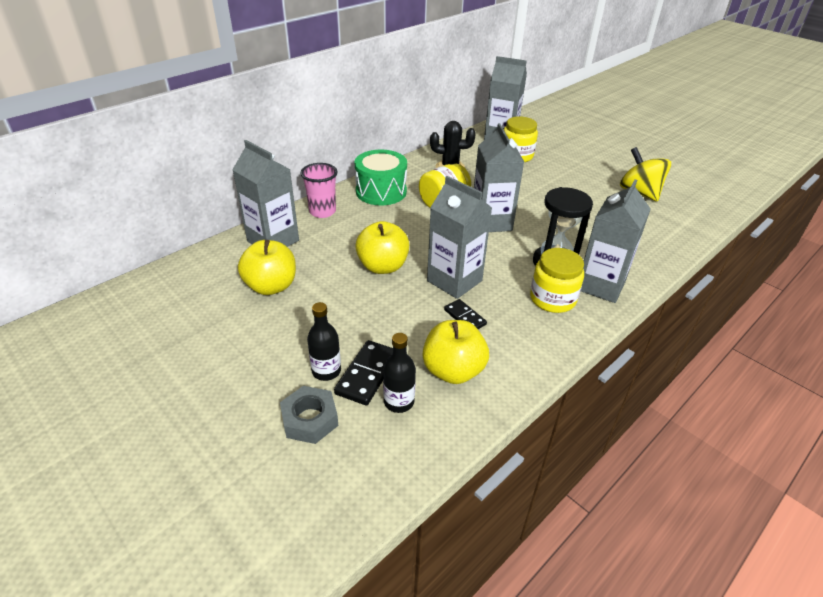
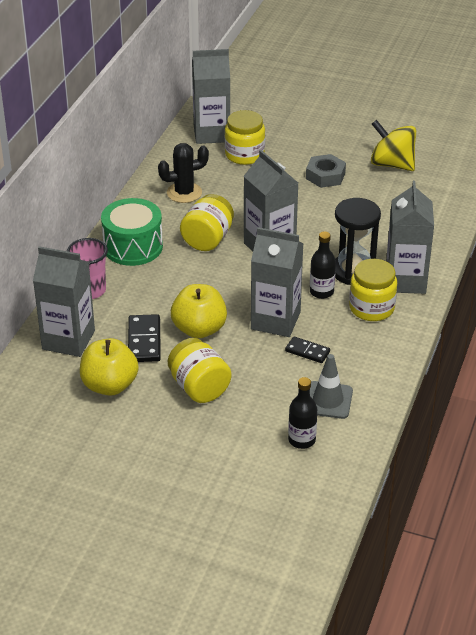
camera: 25 degrees left, 0 degrees up
grey nut [280,386,338,444] -> grey nut moved to [306,154,346,188]
black bottle [307,302,341,381] -> black bottle moved to [310,231,336,299]
black domino [334,340,393,406] -> black domino moved to [128,314,161,362]
yellow apple [423,320,489,384] -> grey traffic cone [310,354,353,419]
none -> yellow jar [168,338,232,403]

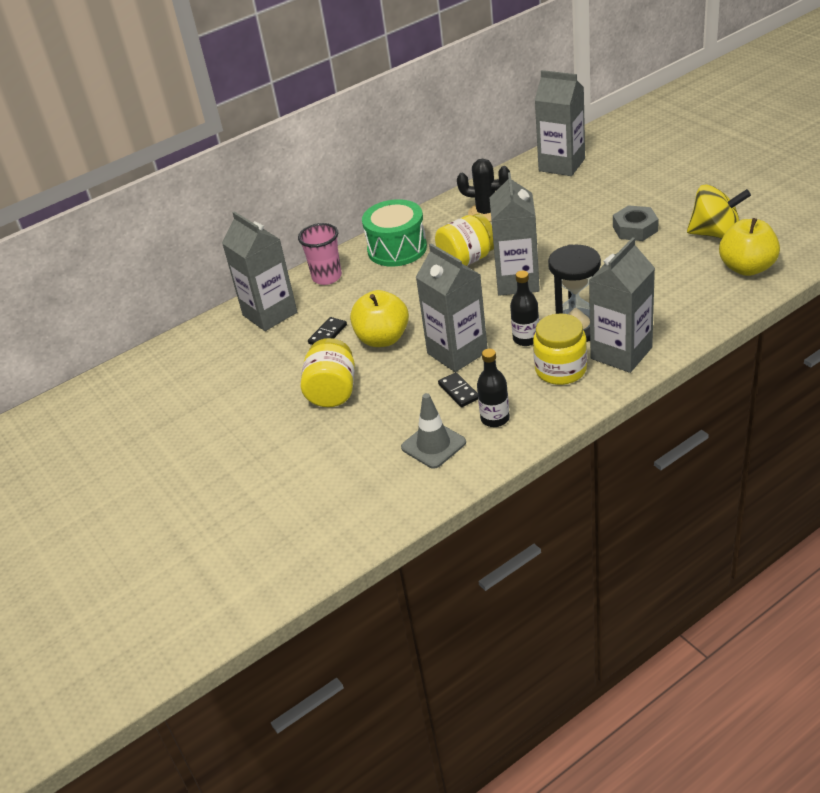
camera: 40 degrees right, 0 degrees up
yellow apple [80,338,139,396] -> yellow apple moved to [719,218,780,276]
black domino [128,314,161,362] -> black domino [308,317,347,345], size x0.64
yellow jar [225,110,265,165] -> none
black bottle [288,377,317,449] -> black bottle moved to [477,349,510,427]
yellow spinning top [371,120,416,171] -> yellow spinning top turned 120 degrees clockwise [687,184,751,239]

